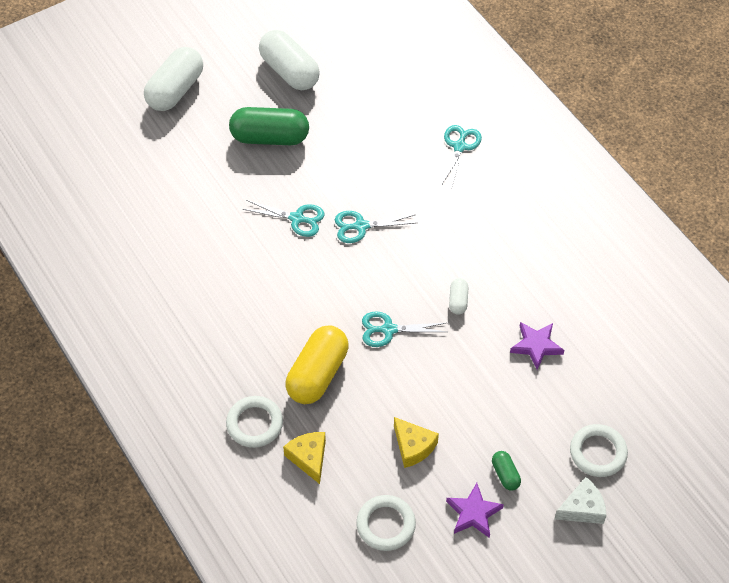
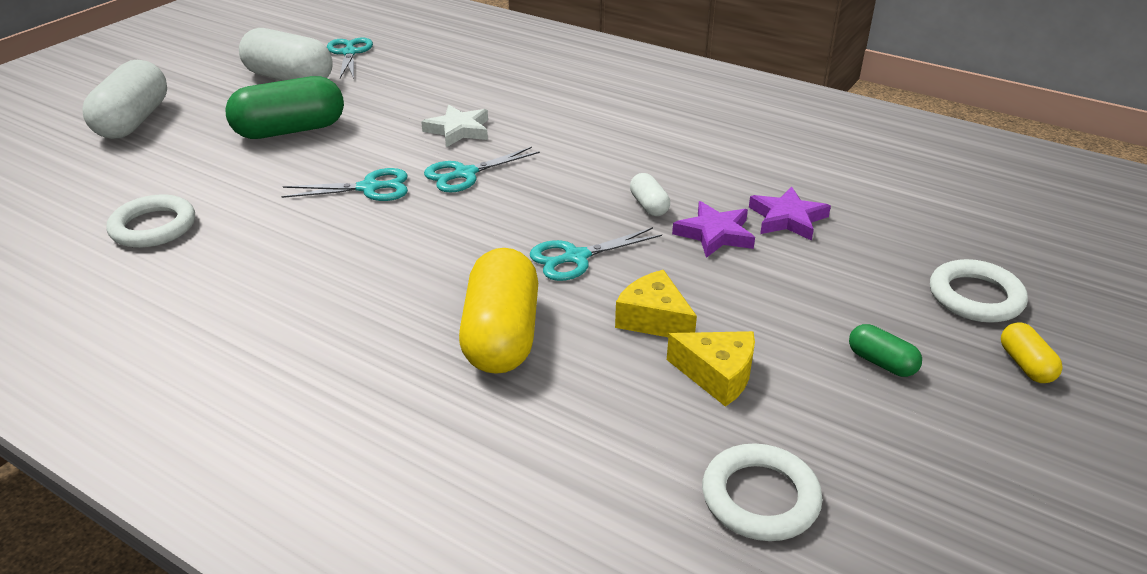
camera: 25 degrees left, 20 degrees down
white ring [226,396,283,448] -> white ring moved to [107,194,195,248]
yellow cheese [283,432,326,484] -> yellow cheese moved to [615,270,697,337]
turquoise scissors [441,125,482,186] -> turquoise scissors moved to [327,37,373,79]
purple star [446,483,504,538] -> purple star moved to [672,201,755,258]
white cheese [554,477,607,524] -> yellow capsule [1001,322,1063,383]
none -> white star [421,105,488,147]

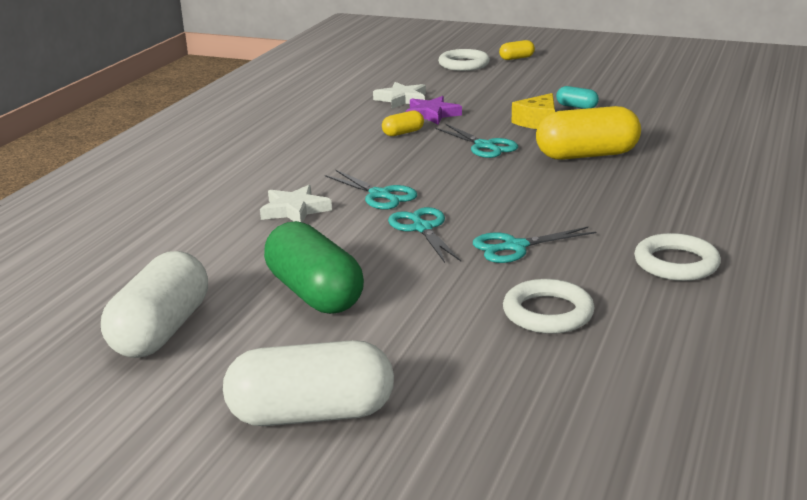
camera: 100 degrees left, 10 degrees down
turquoise scissors [327,37,373,79] -> turquoise scissors moved to [473,227,597,263]
white capsule [630,173,670,216] -> yellow capsule [382,110,424,136]
yellow cheese [667,331,755,407] -> turquoise capsule [556,86,599,109]
white ring [702,443,823,541] -> white ring moved to [634,233,721,281]
purple star [749,187,831,241] -> white star [373,82,426,109]
green capsule [849,324,922,377] -> none

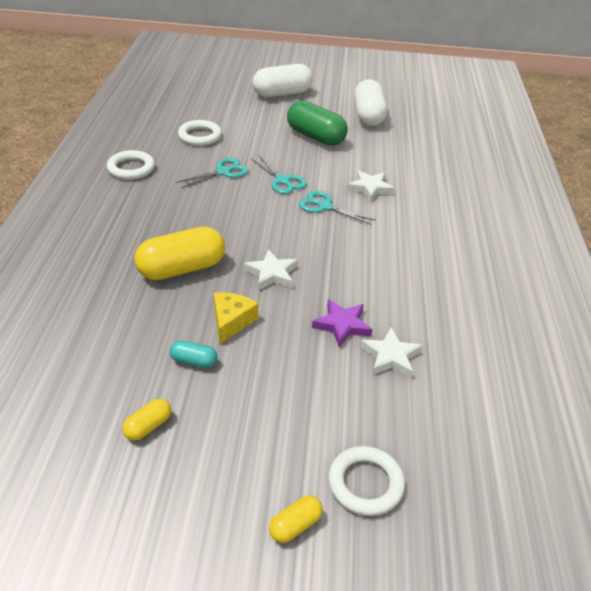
camera: 160 degrees right, 15 degrees up
yellow capsule [382,110,424,136] -> yellow capsule moved to [122,399,171,441]
turquoise scissors [436,124,518,158] -> white star [244,249,298,290]

